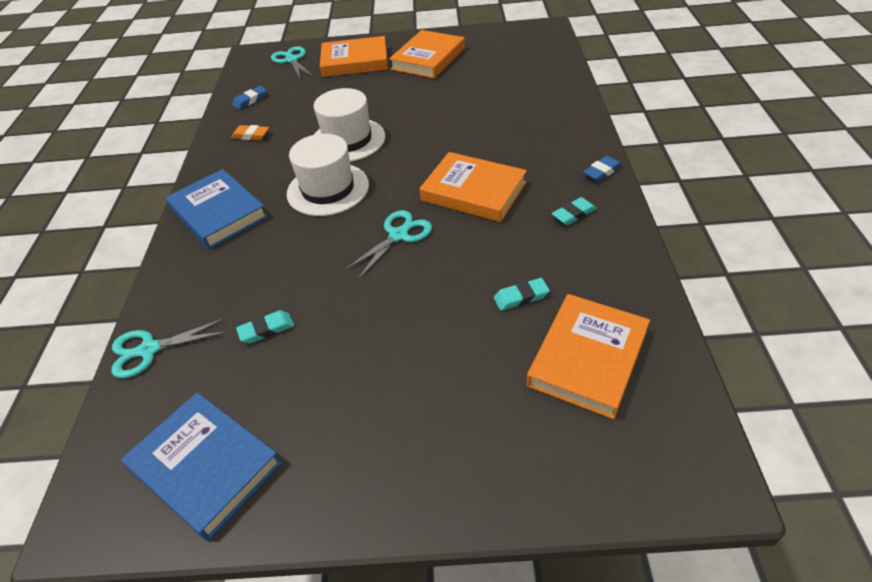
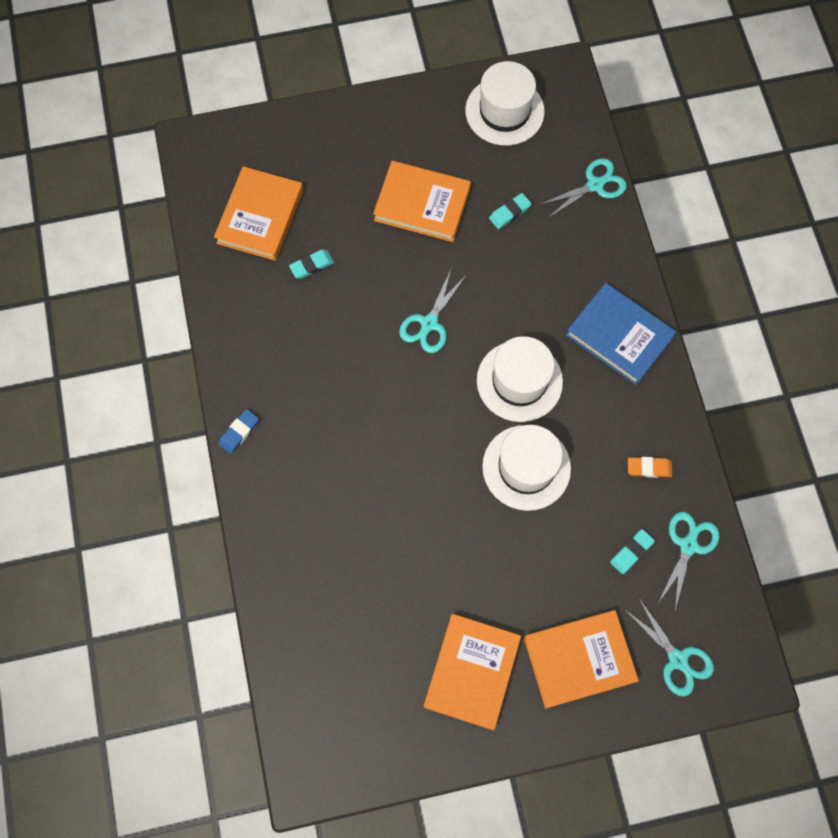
camera: 165 degrees right, 25 degrees up
blue book [121,392,282,541] -> white hat [465,61,545,146]
blue eraser [232,86,267,109] -> turquoise scissors [657,512,719,610]
orange book [420,152,527,222] -> orange book moved to [373,161,471,242]
turquoise eraser [552,197,597,225] -> turquoise eraser moved to [610,529,655,574]

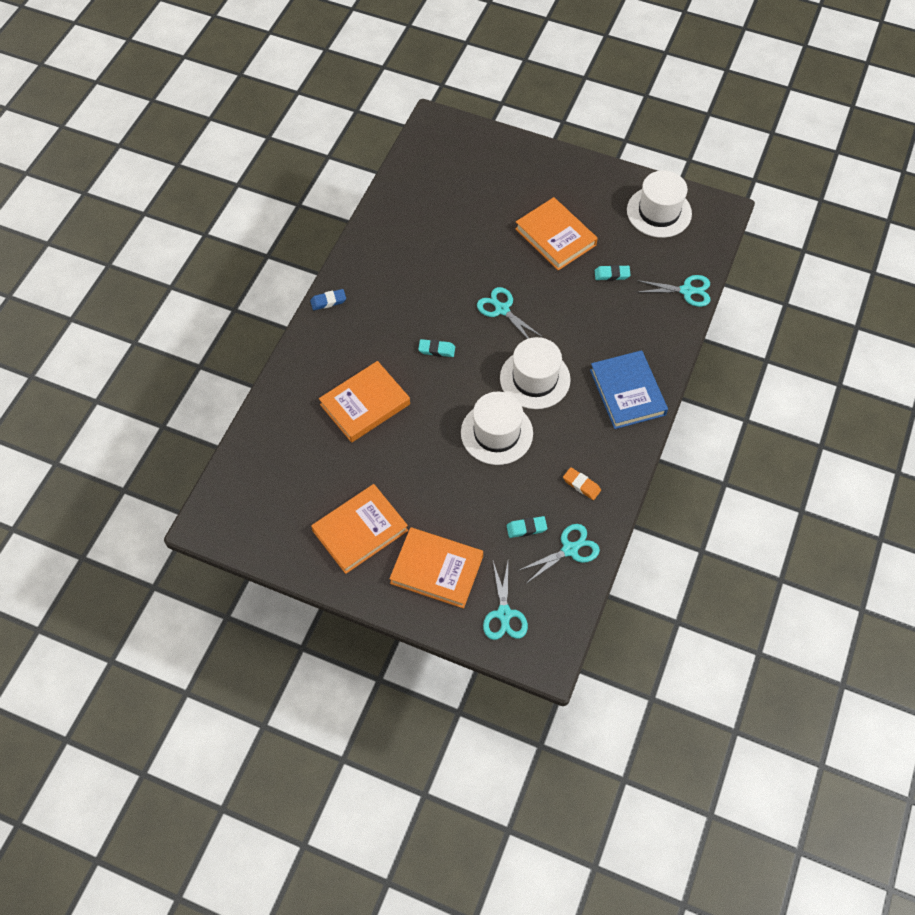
camera: 35 degrees right, 10 degrees down
orange book [214,166,303,261] -> orange book moved to [319,361,410,443]
turquoise eraser [289,249,334,279] -> turquoise eraser moved to [418,339,455,357]
turquoise scissors [399,270,466,353] -> turquoise scissors turned 75 degrees clockwise [477,287,543,339]

